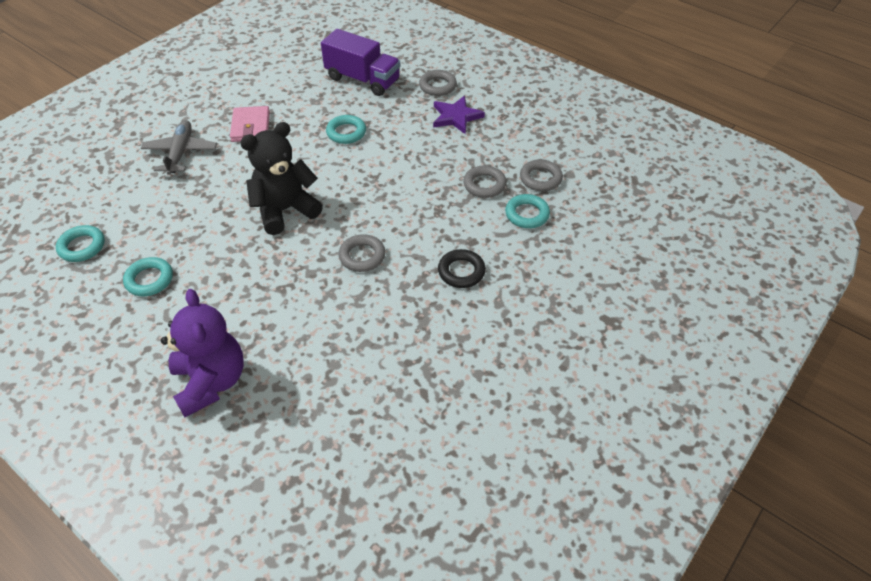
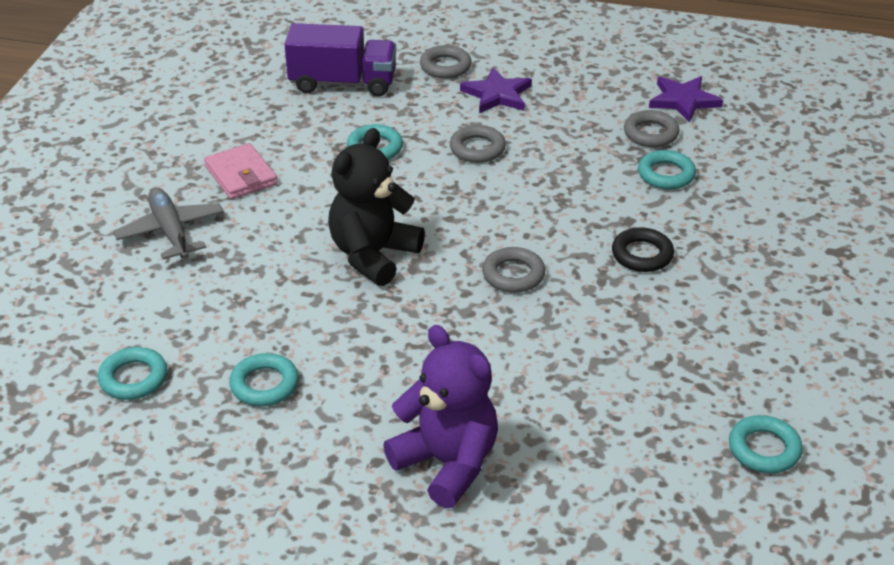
camera: 25 degrees left, 10 degrees down
grey ring [463,165,506,198] -> grey ring moved to [450,125,506,163]
none -> purple star [649,76,723,123]
none -> turquoise ring [729,415,803,473]

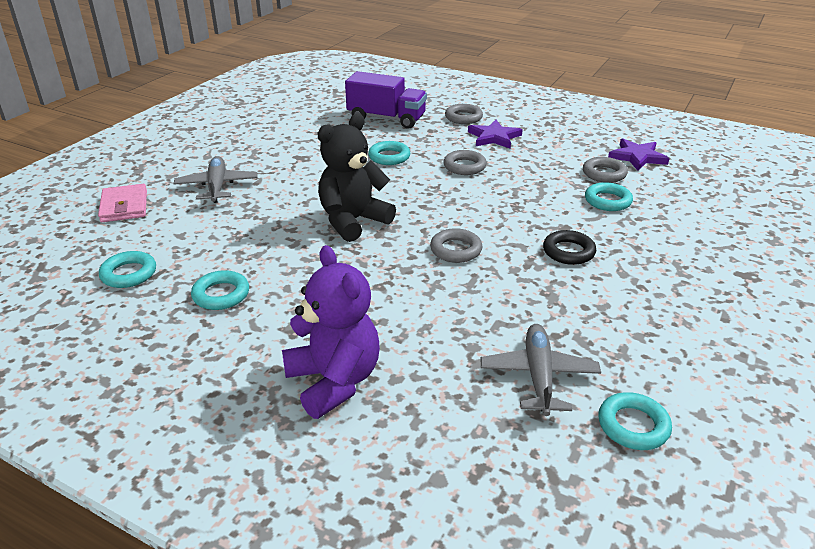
camera: 15 degrees right, 5 degrees down
pink wallet [204,143,278,199] -> pink wallet moved to [98,184,147,222]
none -> grey plane [481,324,601,416]

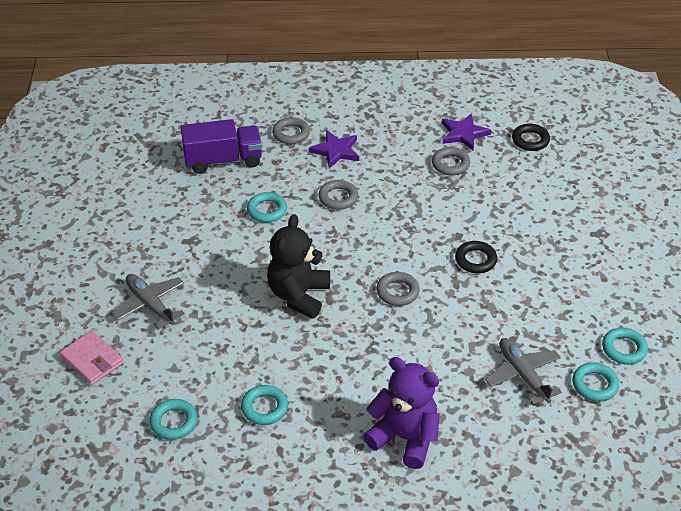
camera: 30 degrees left, 10 degrees up
turquoise ring [585,182,633,211] -> turquoise ring moved to [602,328,648,365]
none -> black ring [512,124,550,151]

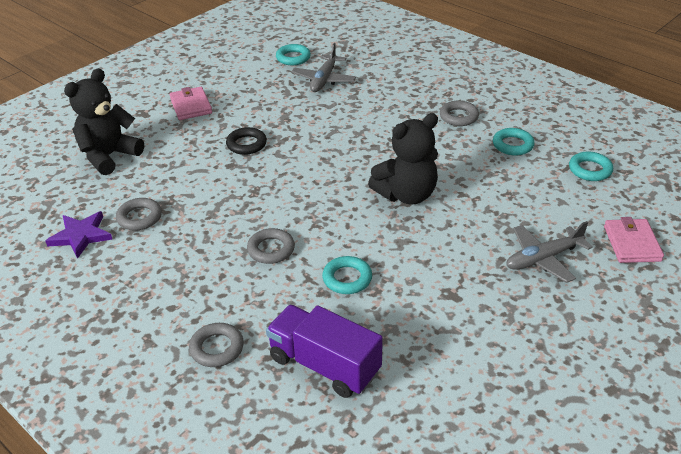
camera: 135 degrees left, 5 degrees down
grey plane [113,274,185,329] -> grey plane turned 60 degrees clockwise [506,221,593,283]
purple star [309,130,359,169] -> none
purple teddy bear [363,357,440,469] -> none
grey ring [377,272,420,306] -> grey ring moved to [440,101,479,126]
black ring [512,124,550,151] -> none
turquoise ring [602,328,648,365] -> none
none -> black teddy bear [64,68,144,175]
none -> pink wallet [170,87,212,120]

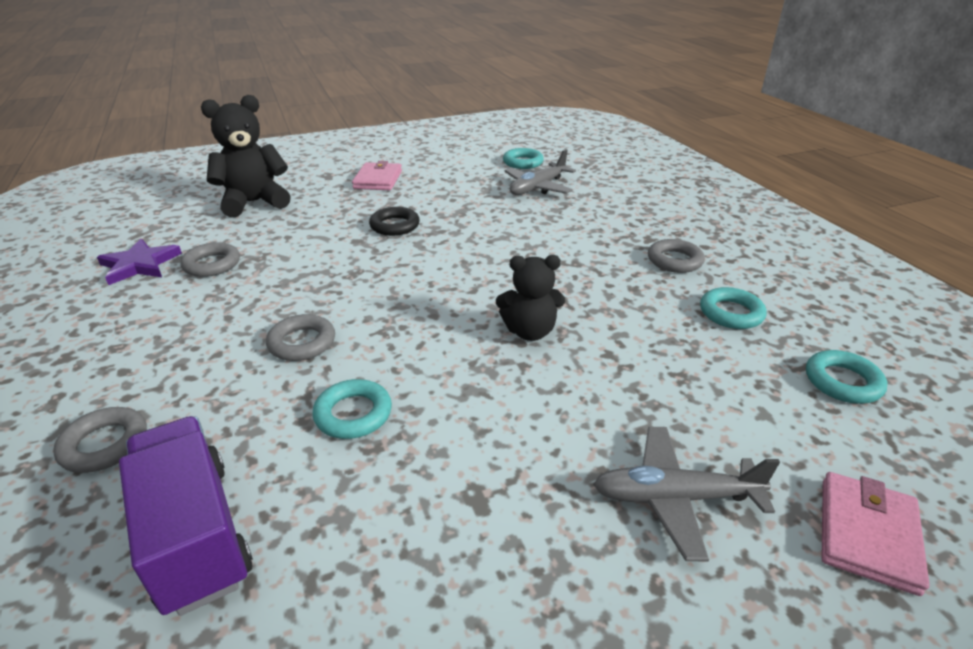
camera: 25 degrees right, 5 degrees down
black teddy bear [368,113,438,205] -> black teddy bear [496,255,565,341], size x0.65

